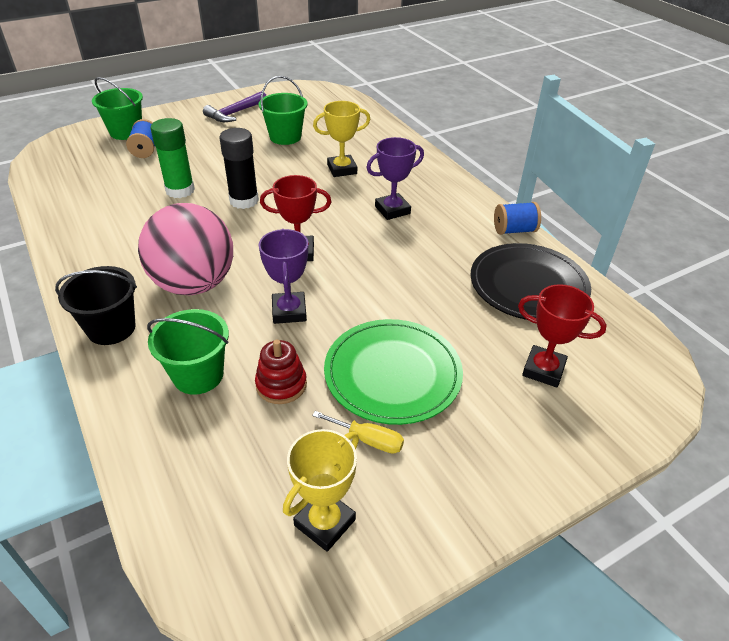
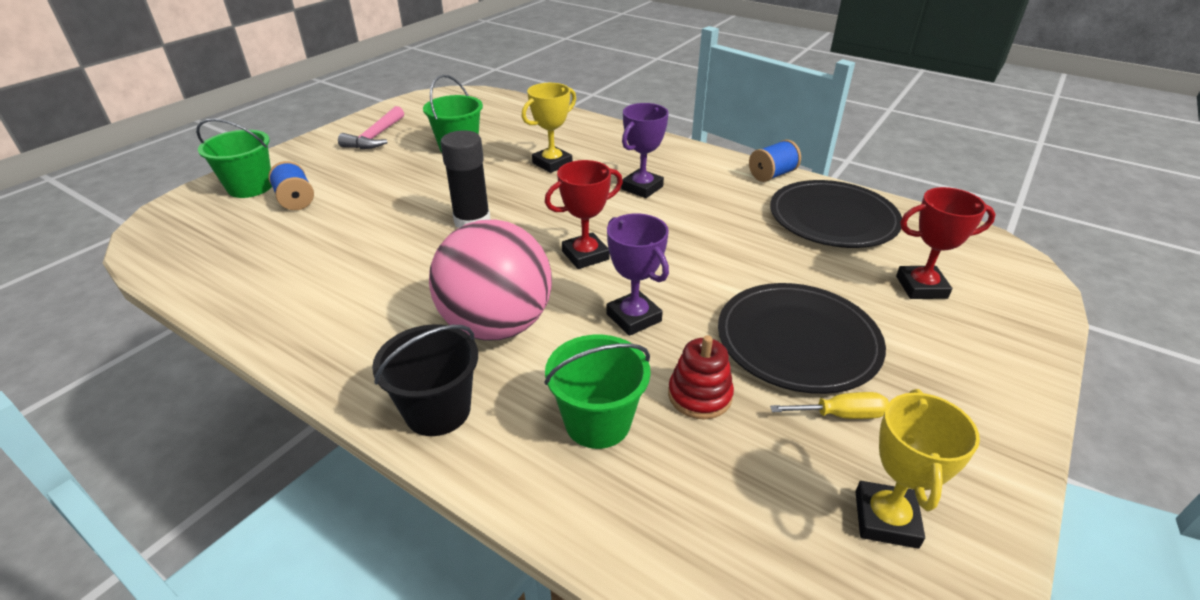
camera: 25 degrees left, 5 degrees down
green glue stick [151,118,195,198] -> none
purple hammer [203,91,266,122] -> pink hammer [338,106,404,149]
green plate [324,319,463,425] -> black plate [718,283,886,394]

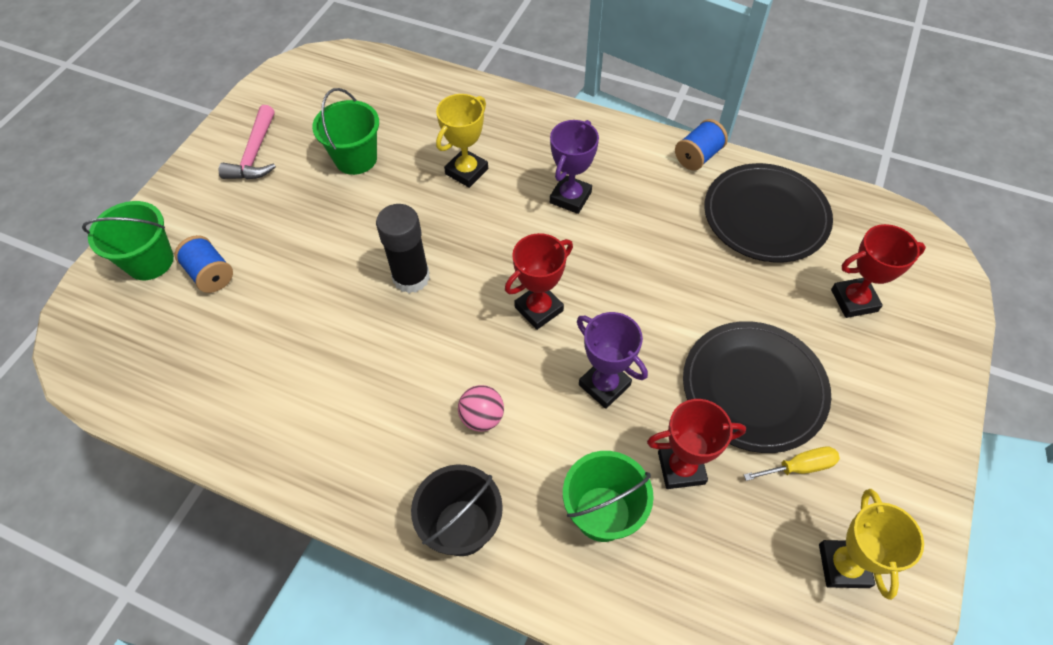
camera: 10 degrees left, 20 degrees up
pink ball [429,219,552,341] -> pink ball [458,385,504,432], size x0.42
red stacking toy [668,335,734,420] -> red trophy [647,399,746,489]

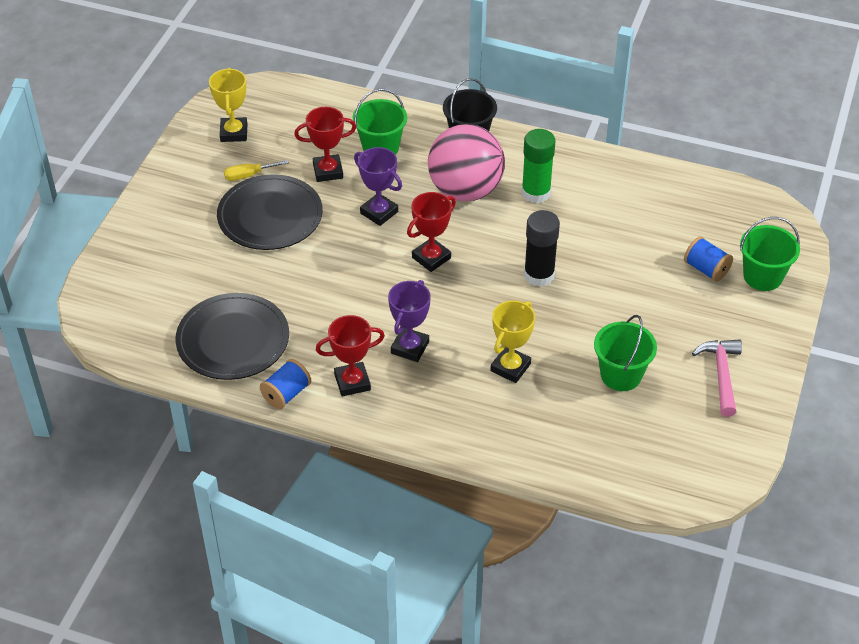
camera: 175 degrees right, 10 degrees down
pink ball [458,385,504,432] -> pink ball [428,124,505,201], size x2.38
red trophy [831,224,926,318] -> red trophy moved to [316,315,385,397]
none -> green glue stick [521,129,555,203]

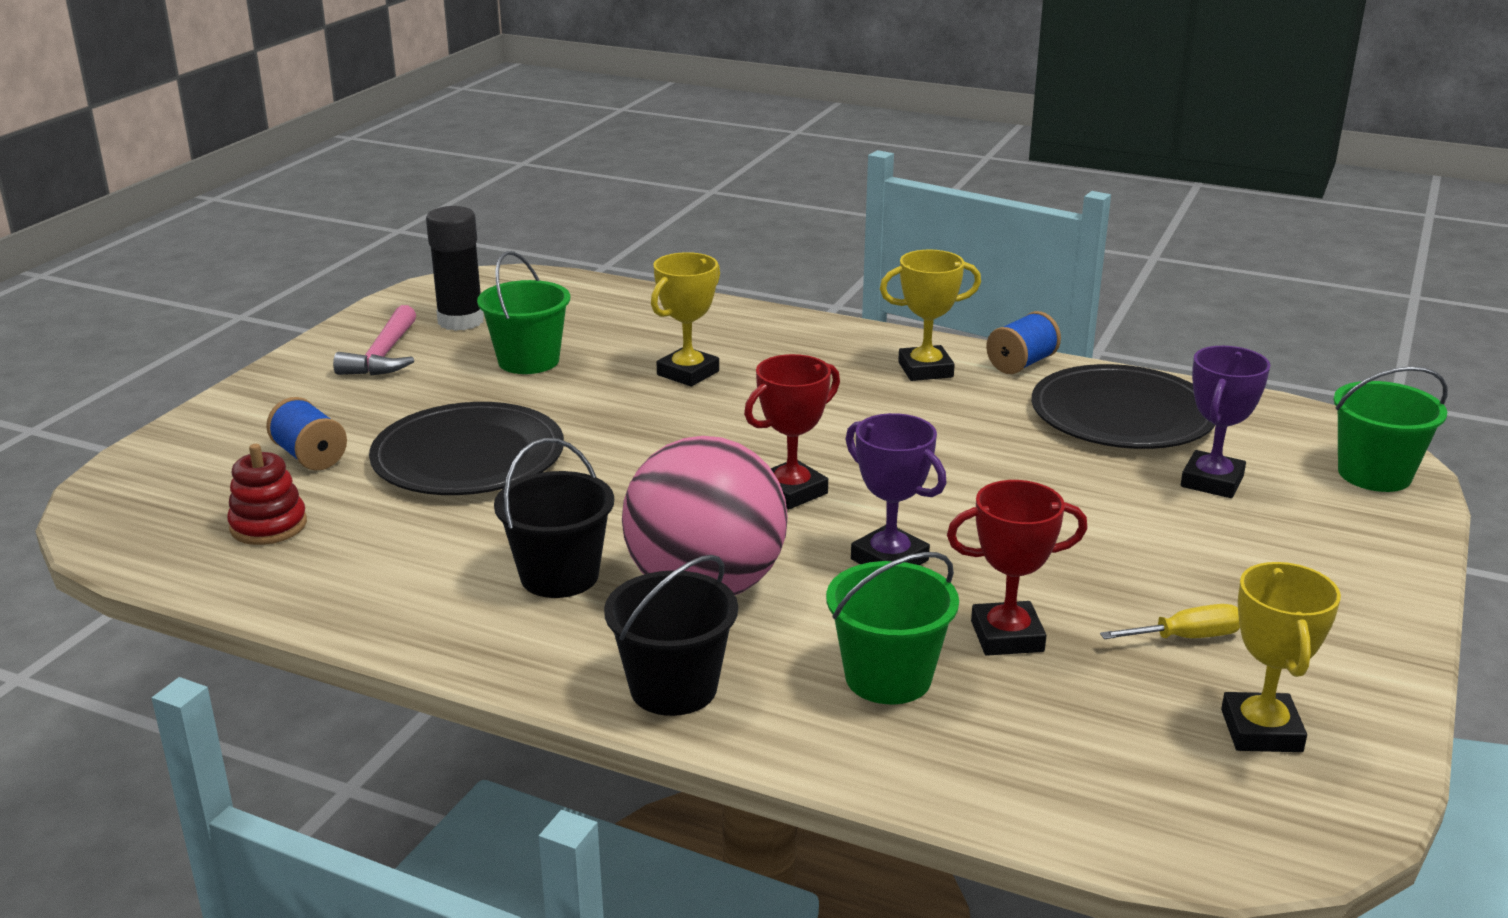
camera: 175 degrees left, 20 degrees down
black plate [217,174,323,250] -> black plate moved to [369,402,564,495]
red trophy [316,315,385,397] -> yellow trophy [880,250,981,381]
purple trophy [388,280,431,362] -> purple trophy moved to [1181,346,1271,498]
green glue stick [521,129,555,203] -> black bucket [494,438,614,598]
black glue stick [524,210,560,287] -> black glue stick moved to [426,206,484,331]
green bucket [740,217,800,291] -> green bucket moved to [1333,366,1447,492]
none -> red stacking toy [227,444,307,545]

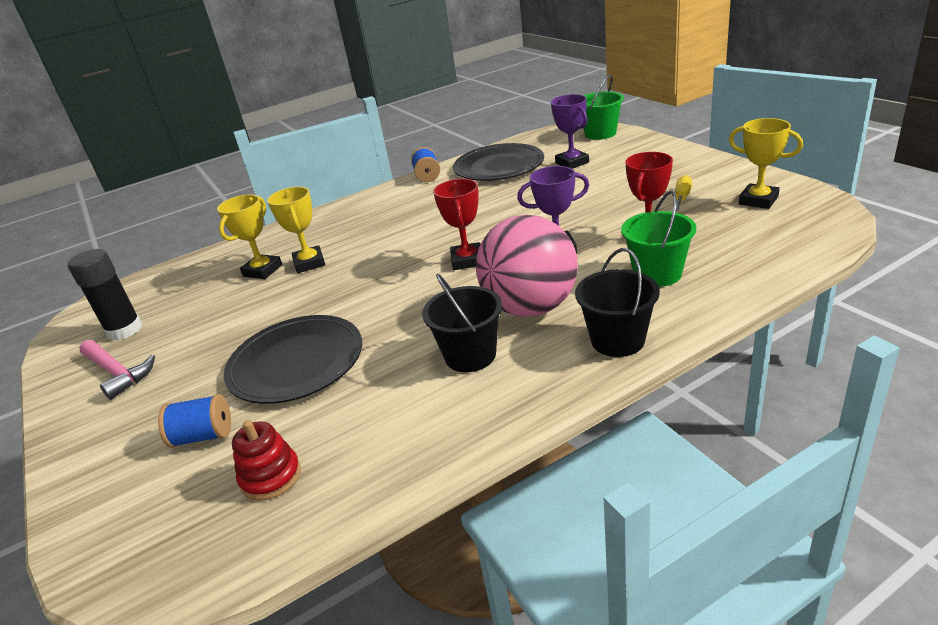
camera: 50 degrees left, 5 degrees up
green bucket [477,251,570,374] -> none
yellow trophy [880,250,981,381] -> yellow trophy moved to [217,194,282,279]

